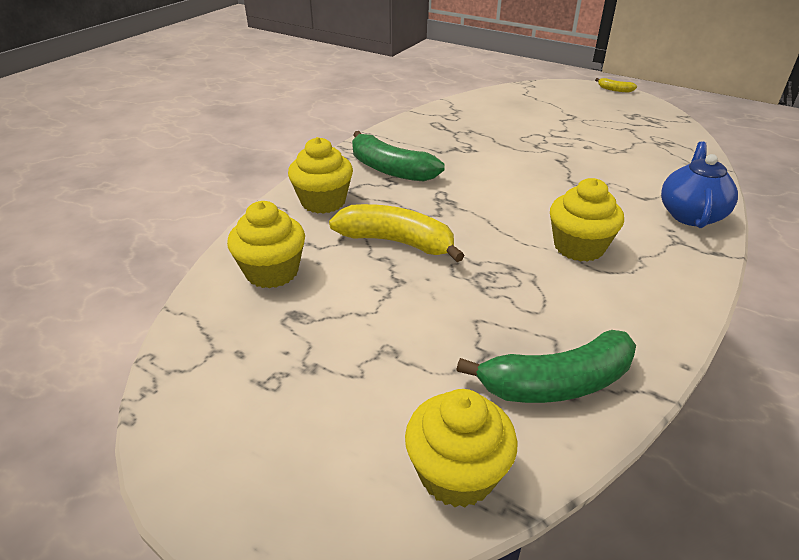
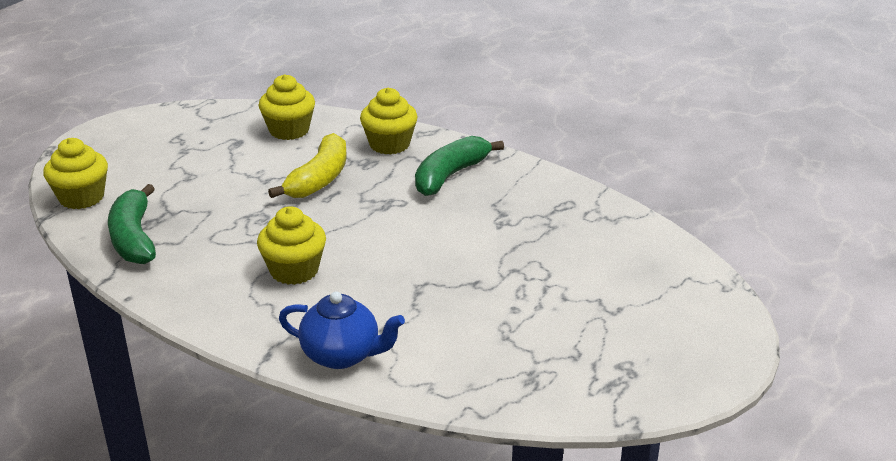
camera: 90 degrees right, 5 degrees down
yellow banana [595,78,637,92] -> none

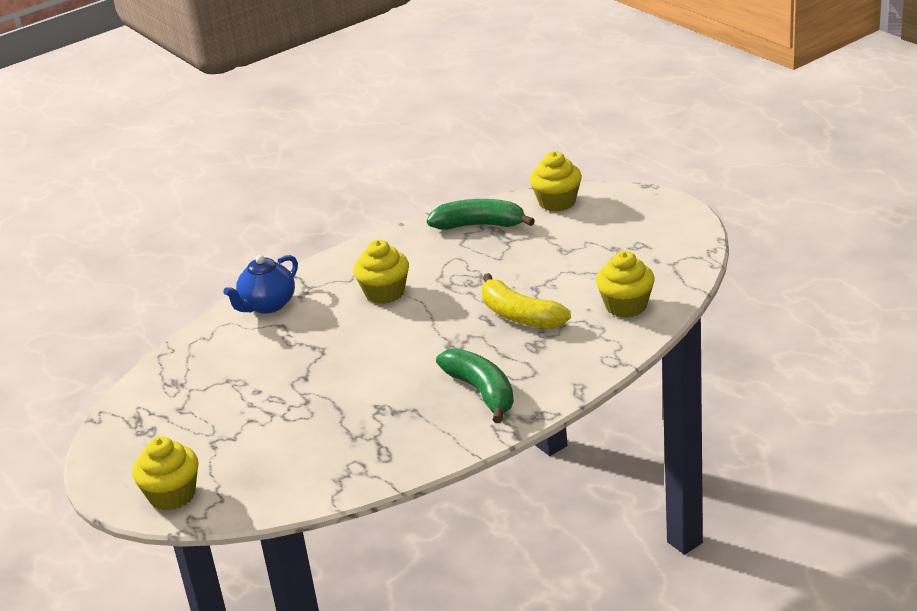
camera: 115 degrees right, 0 degrees up
yellow cupcake [360,88,418,155] -> yellow cupcake moved to [132,436,199,511]

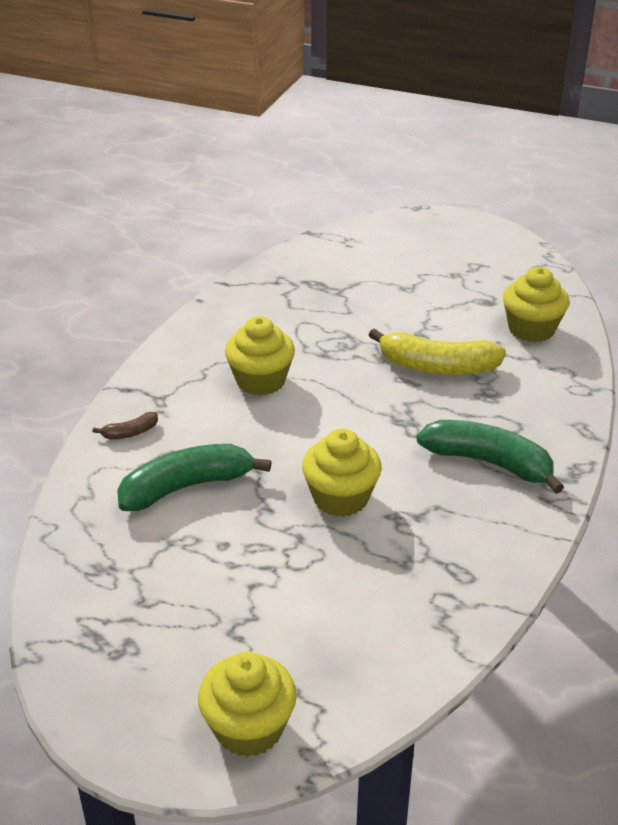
camera: 35 degrees left, 5 degrees up
blue teapot [223,255,298,314] -> brown banana [92,412,158,439]
green banana [427,199,535,230] -> green banana moved to [117,444,271,511]
yellow cupcake [530,151,582,212] -> yellow cupcake moved to [302,429,382,517]

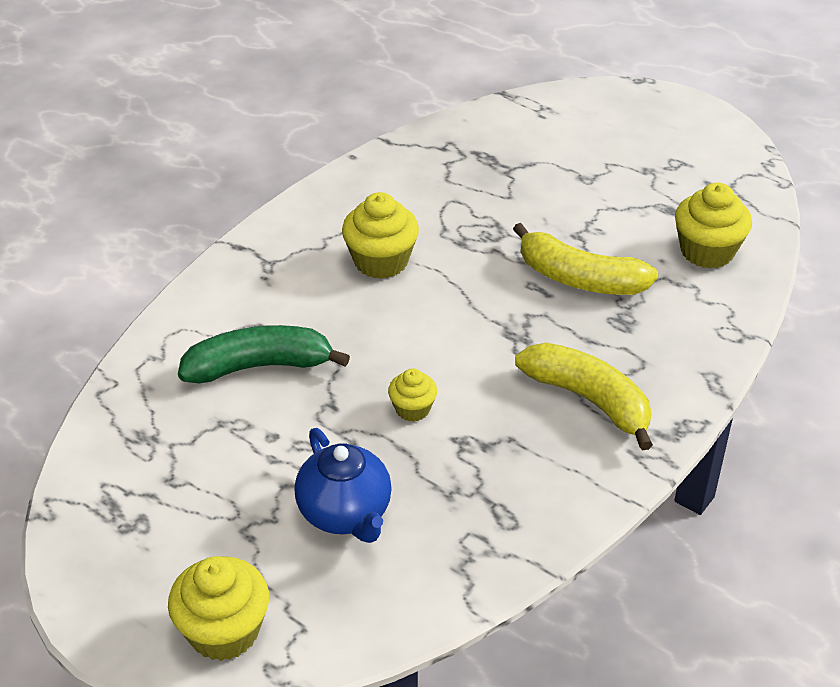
camera: 15 degrees right, 5 degrees up
brown banana [92,412,158,439] -> none
yellow cupcake [302,429,382,517] -> yellow cupcake [388,368,437,422], size x0.57
green banana [416,420,564,494] -> yellow banana [515,343,653,450]
none -> blue teapot [294,428,392,543]

